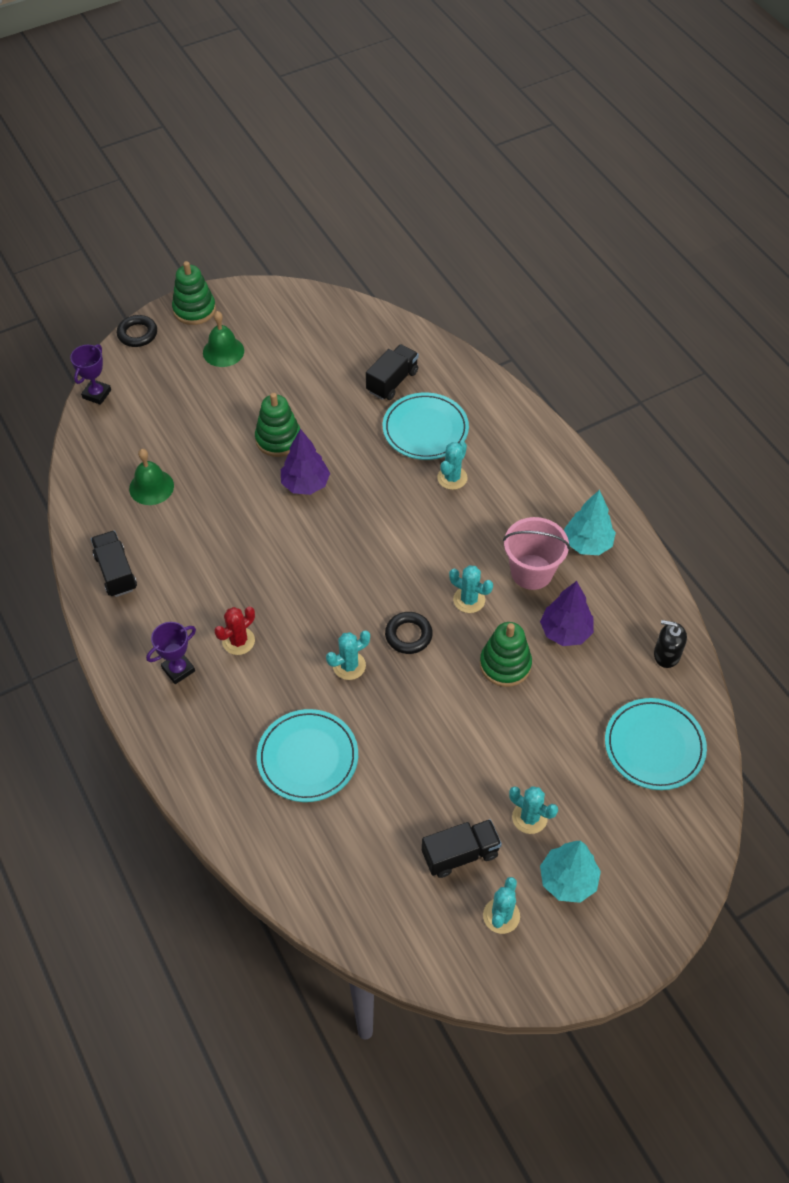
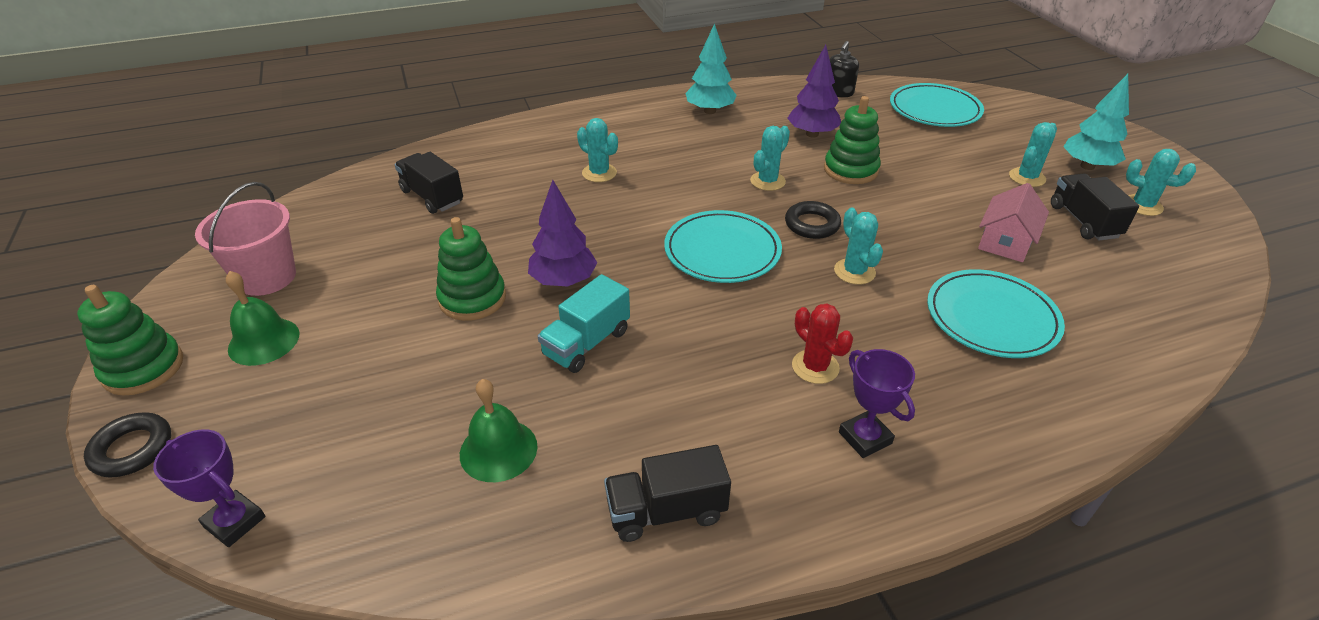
camera: 80 degrees left, 15 degrees down
turquoise plate [383,393,469,460] -> turquoise plate moved to [664,210,782,283]
pink bucket [503,517,570,590] -> pink bucket moved to [195,182,296,296]
none -> turquoise truck [538,274,630,373]
none -> pink house [978,183,1049,262]

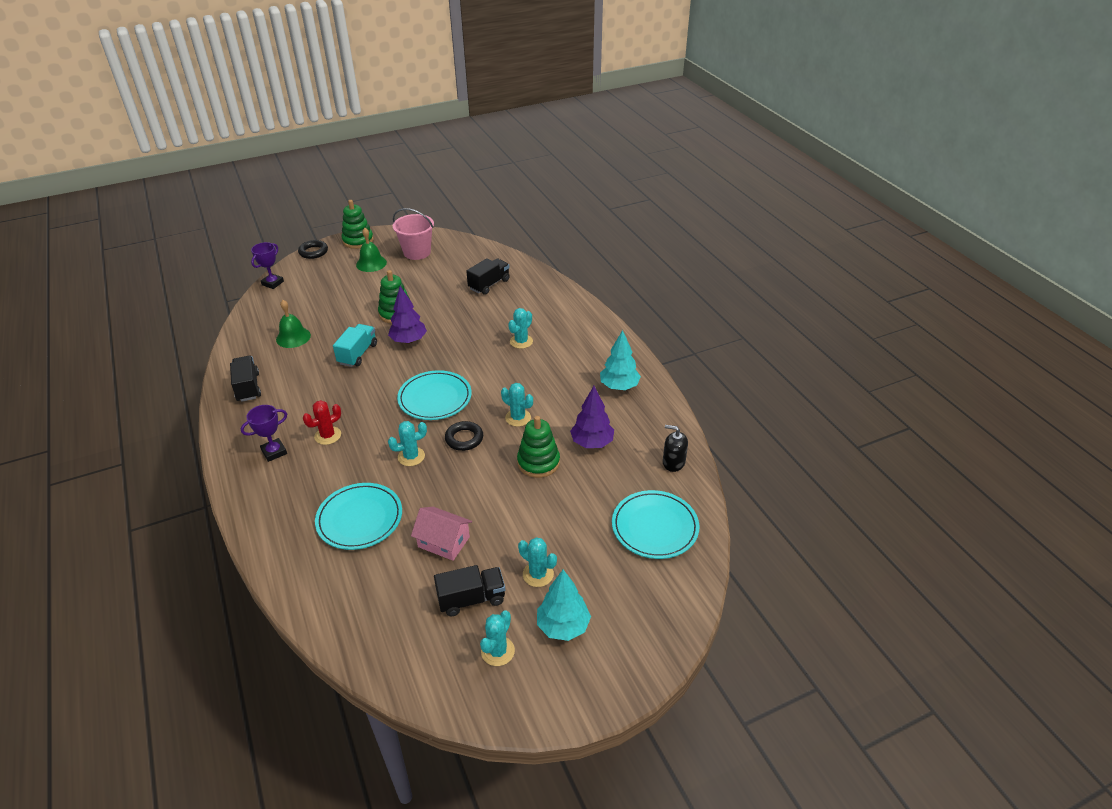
camera: 85 degrees right, 0 degrees up
turquoise truck [538,274,630,373] -> turquoise truck turned 75 degrees clockwise [333,324,377,367]

